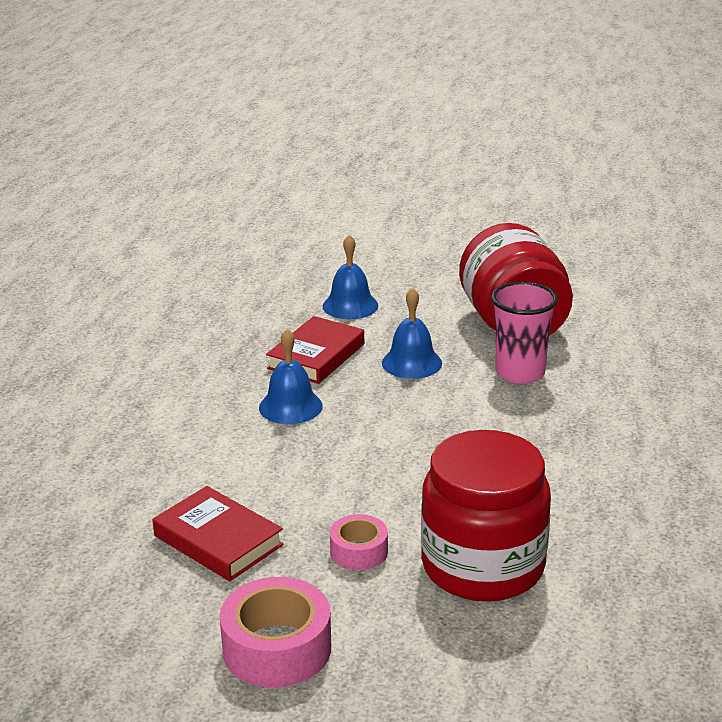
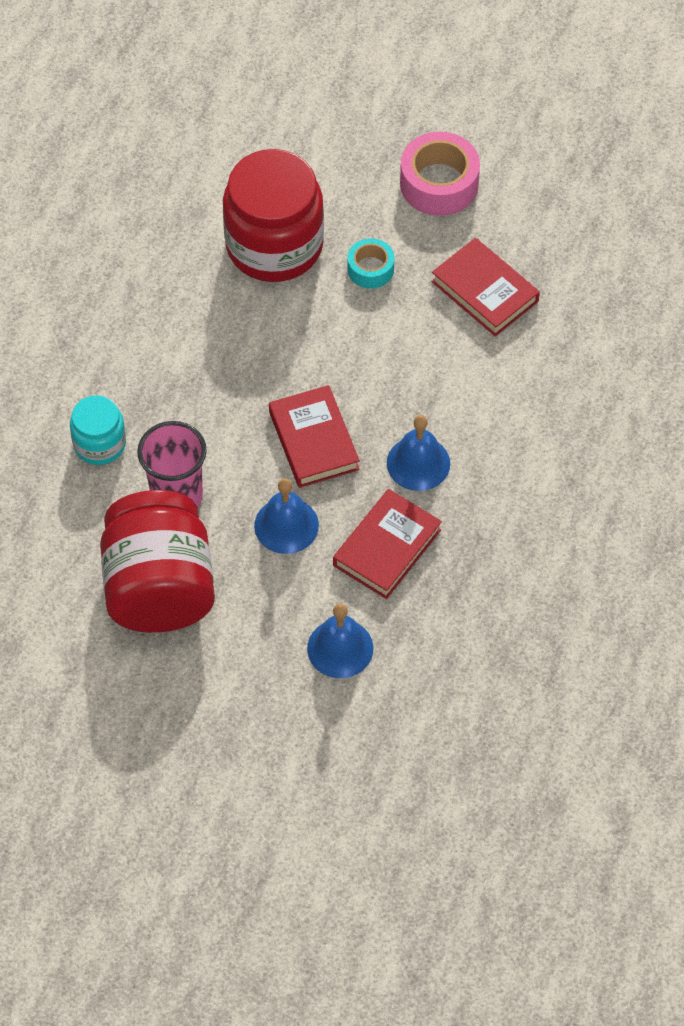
camera: 175 degrees left, 30 degrees up
pink tape [330,514,388,570] -> turquoise tape [347,238,394,289]
none -> turquoise jar [70,395,126,465]
none -> red book [269,385,360,488]

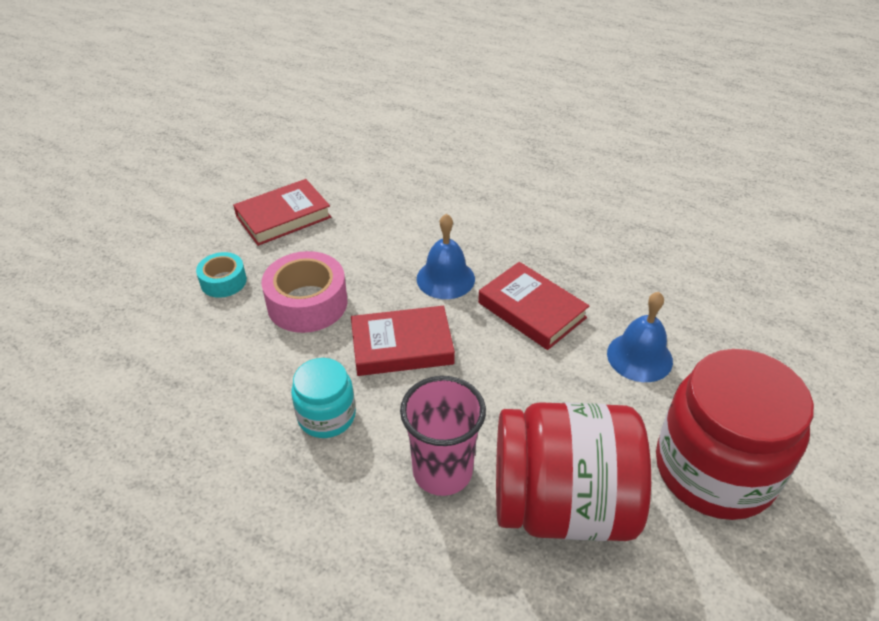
camera: 80 degrees left, 15 degrees down
turquoise jar [70,395,126,465] -> turquoise jar moved to [291,358,356,438]
red jar [223,149,324,282] -> red jar moved to [656,349,814,520]
blue bell [254,478,319,554] -> none
pink tape [400,132,480,216] -> pink tape moved to [261,251,347,333]

